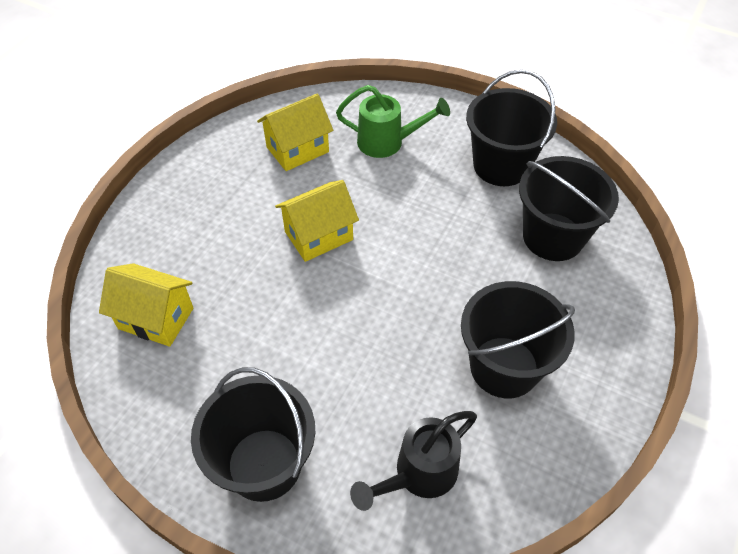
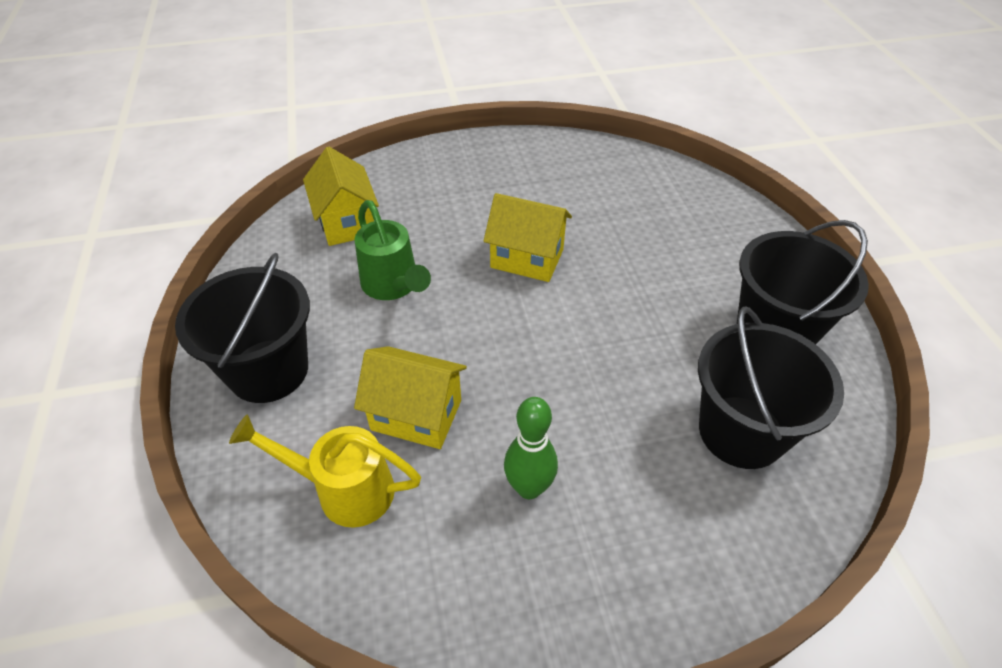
camera: 50 degrees right, 5 degrees down
yellow house [257,93,333,171] -> yellow house moved to [354,346,467,449]
green watering can [336,85,450,158] -> green watering can moved to [354,200,431,300]
black watering can [350,411,477,511] -> yellow watering can [229,414,421,528]
black bucket [461,281,575,398] -> green bowling pin [504,397,558,499]

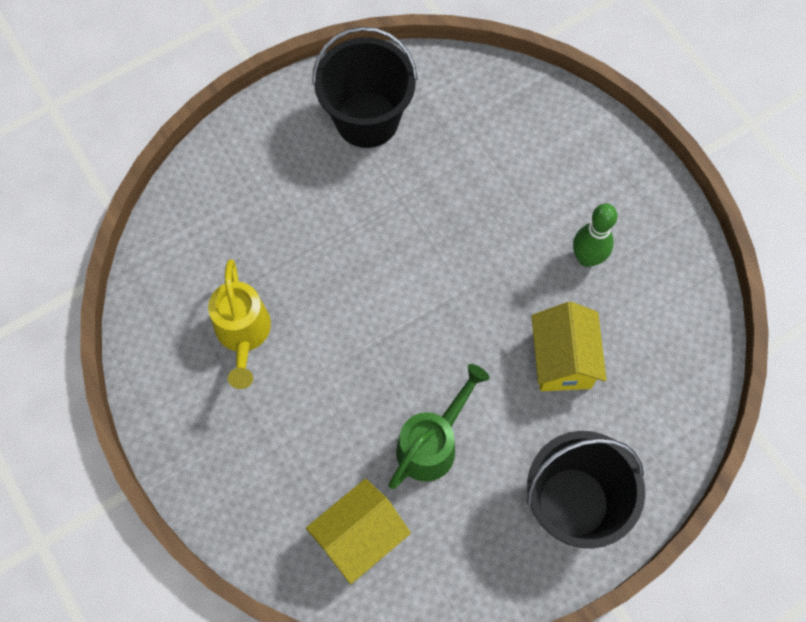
camera: 110 degrees left, 20 degrees up
yellow watering can [229,414,421,528] -> yellow watering can moved to [208,259,271,389]
yellow house [483,193,572,282] -> none
black bucket [698,306,844,469] -> none

